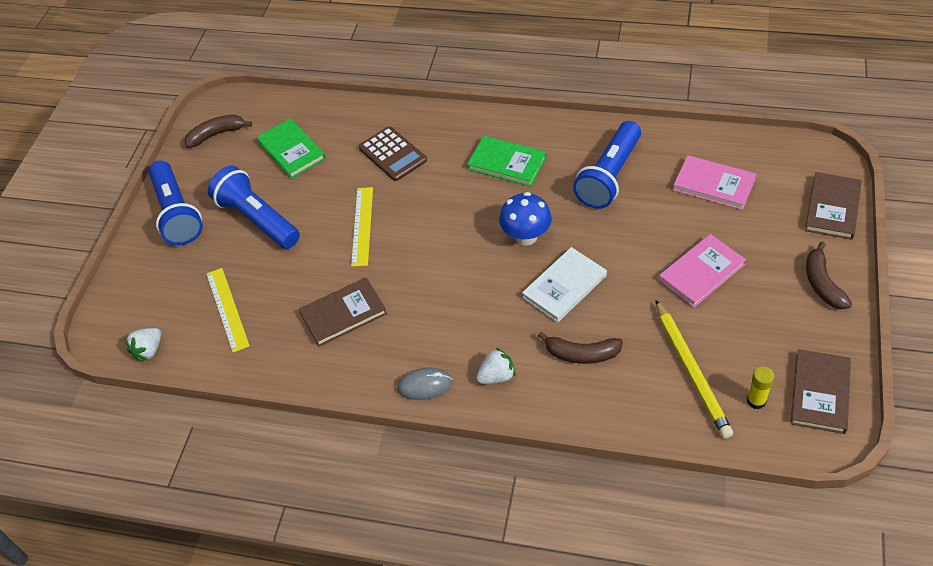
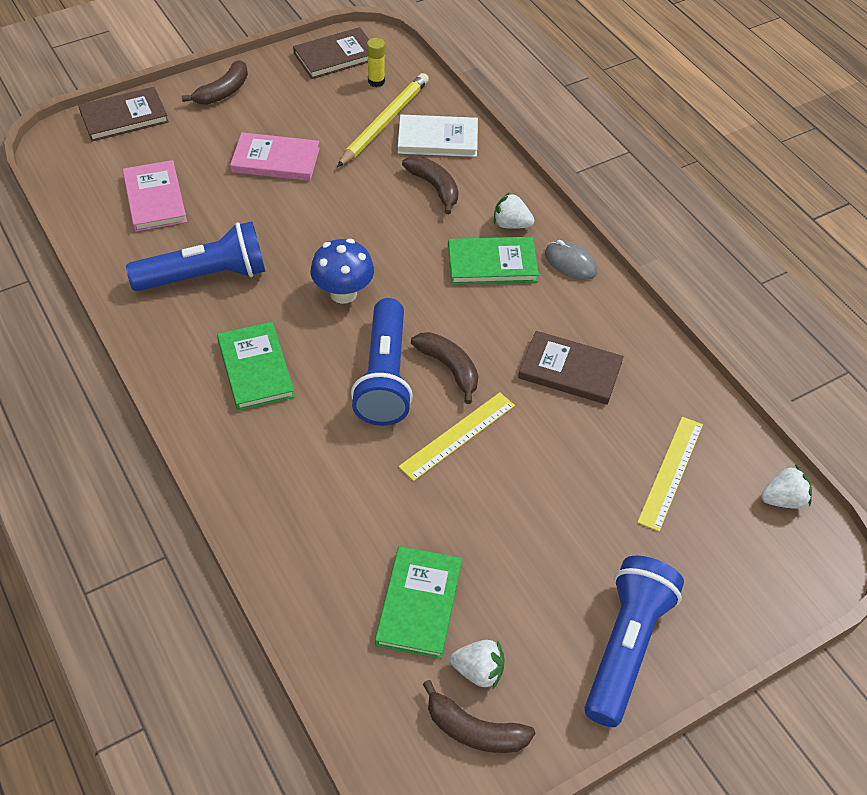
camera: 140 degrees left, 0 degrees up
blue flashlight [208,166,300,249] -> blue flashlight moved to [351,298,413,426]
brown calculator [358,126,427,181] -> none
white book [522,247,607,323] -> white book moved to [398,115,478,157]
none -> brown banana [411,332,478,404]
none -> green book [448,237,539,284]
none -> white strawberry [450,640,504,689]

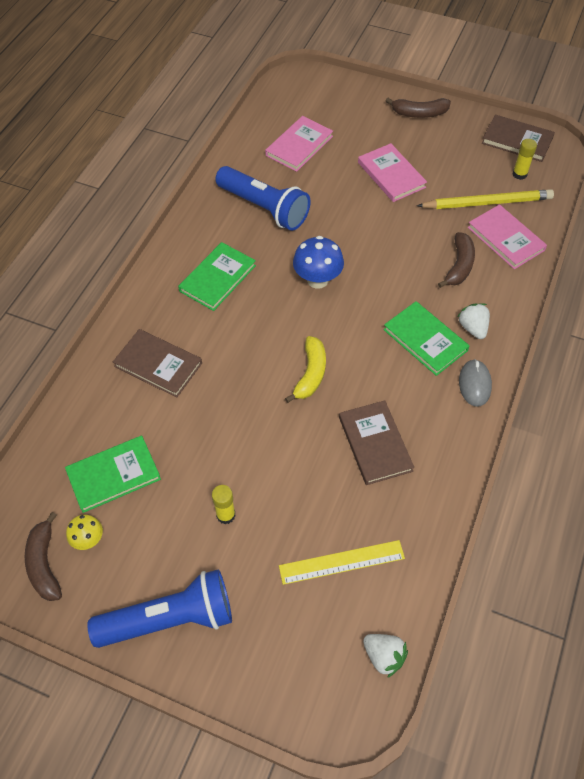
camera: 55 degrees right, 5 degrees up
brown book [78,87,169,142] -> brown book moved to [113,329,202,398]
blue flashlight [351,298,413,426] -> none
white book [398,115,478,157] -> pink book [468,204,547,269]
yellow ruler [399,392,515,481] -> none
brown banana [411,332,478,404] -> yellow banana [285,336,326,403]
white strawberry [450,640,504,689] -> yellow mushroom [66,515,103,550]
none -> yellow glue stick [212,485,236,524]

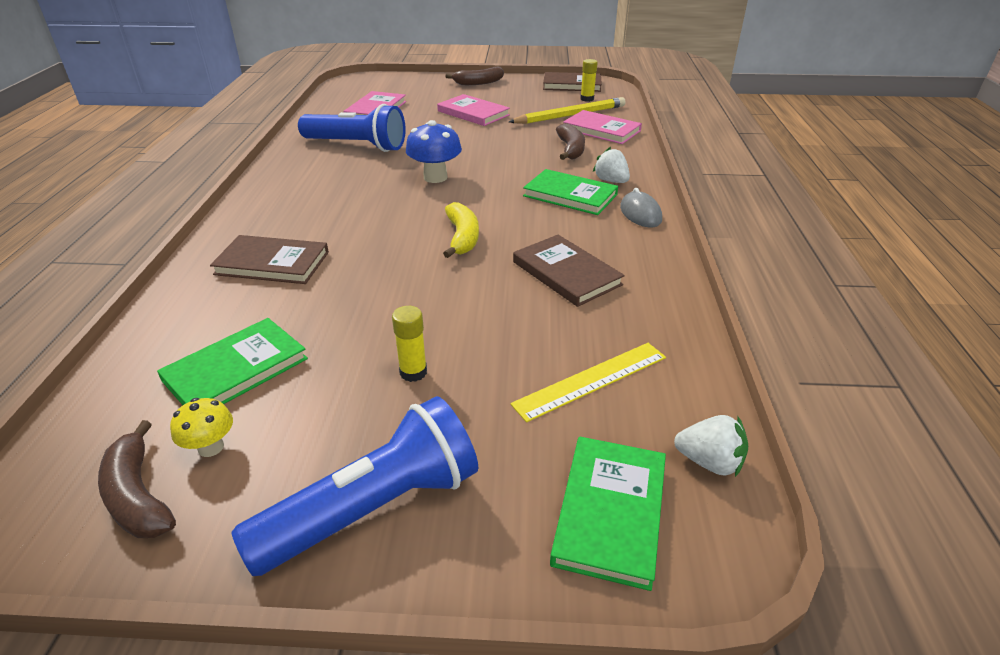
camera: 20 degrees left, 20 degrees down
green book [178,242,256,311] -> green book moved to [550,437,666,591]

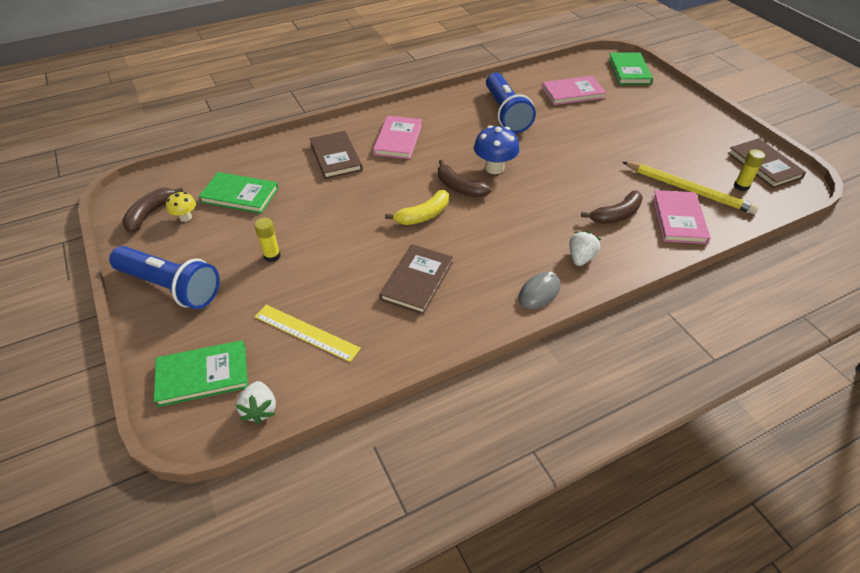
camera: 60 degrees right, 10 degrees up
pink book [437,94,510,126] -> pink book moved to [373,116,422,159]
brown banana [445,67,504,85] -> brown banana moved to [438,160,492,198]
green book [523,169,618,215] -> green book moved to [608,53,653,84]

